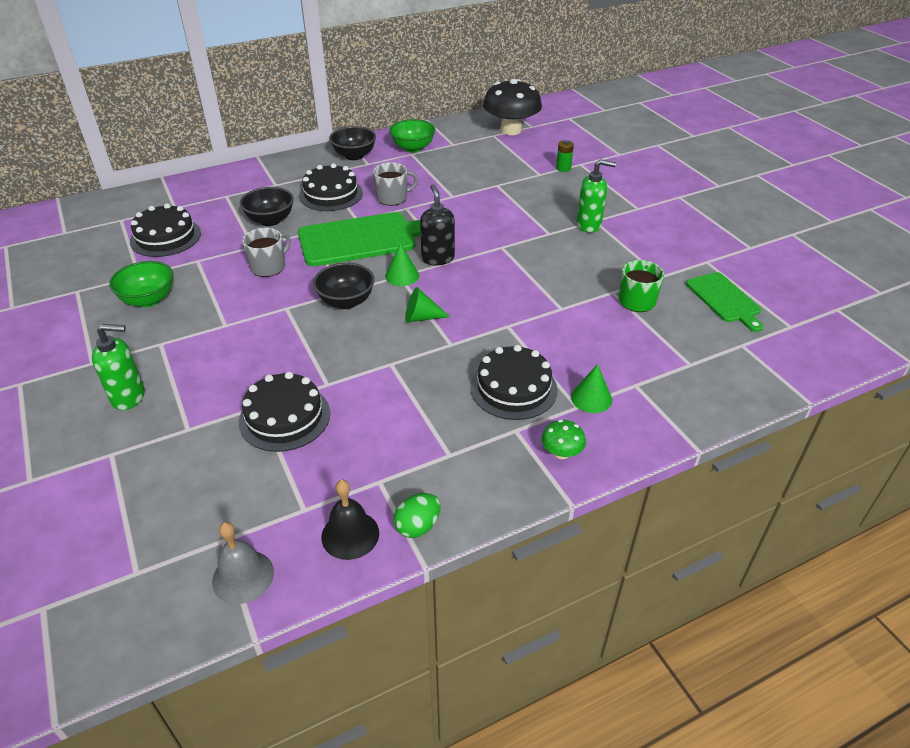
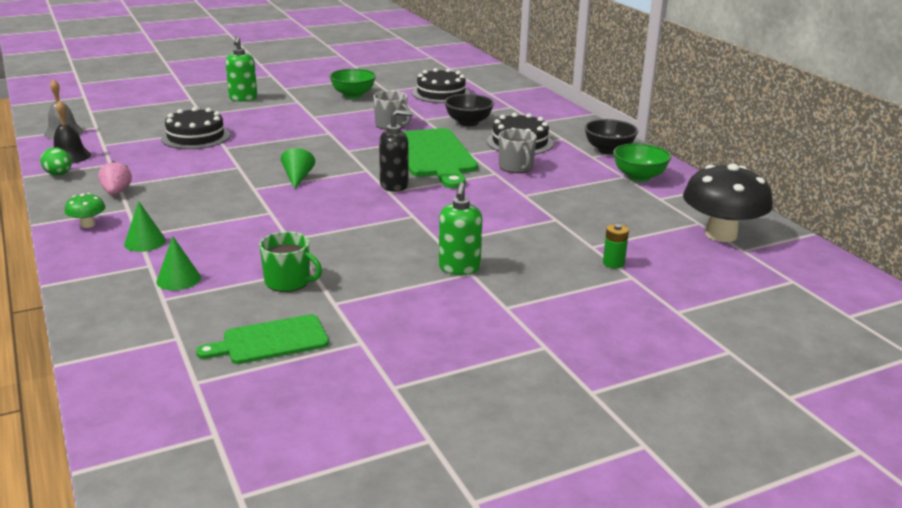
camera: 90 degrees right, 15 degrees down
black bowl [313,263,375,309] -> none
green cone [385,243,419,286] -> green cone moved to [156,236,201,291]
black cake [470,345,557,420] -> none
none -> pink strawberry [98,161,132,195]

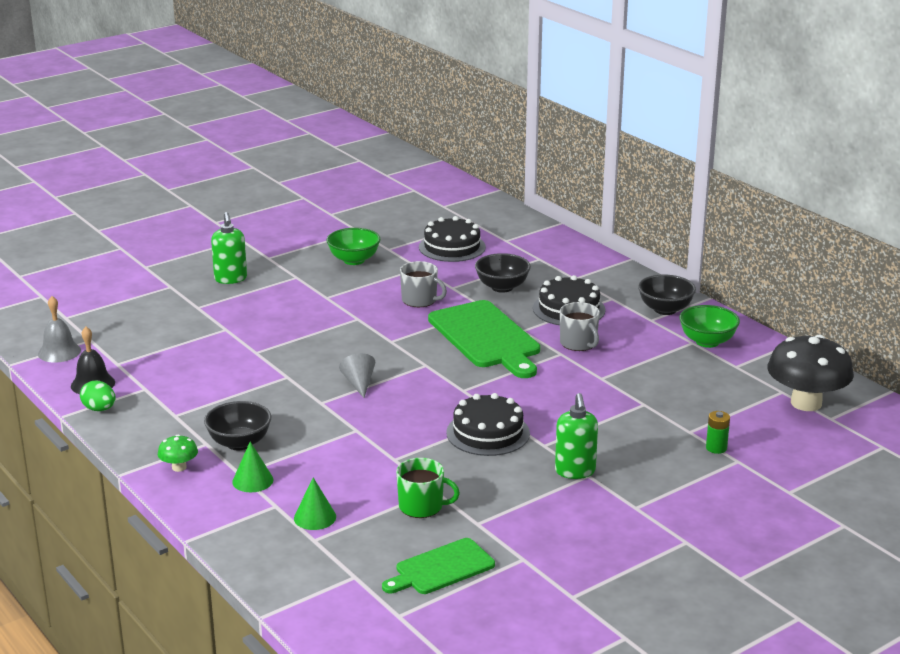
camera: 10 degrees left, 0 degrees up
pink strawberry [98,161,132,195] -> none
black cake [161,107,230,149] -> black cake moved to [446,393,530,456]
green cone [281,148,315,189] -> grey cone [339,353,375,398]
black soap dispenser [379,110,413,192] -> none
none -> black bowl [204,401,271,450]

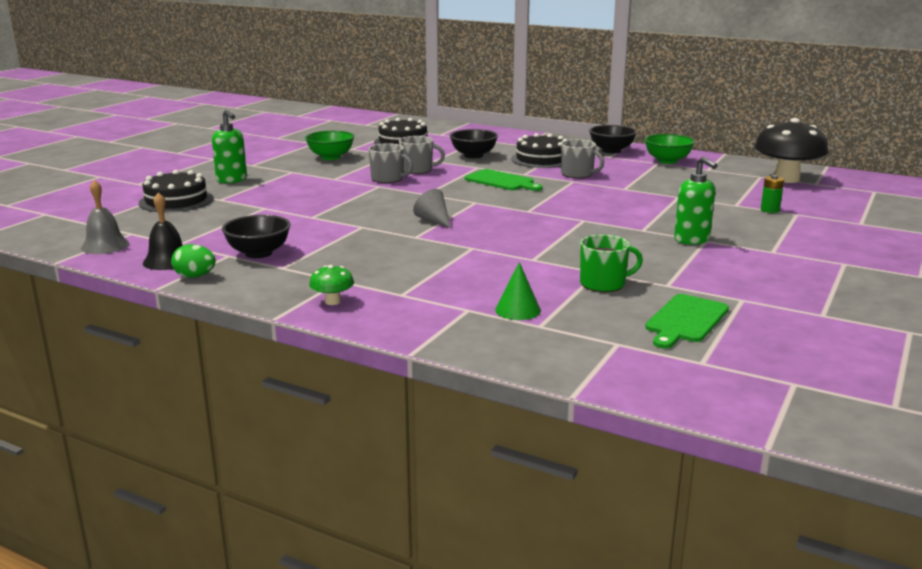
camera: 25 degrees left, 5 degrees down
black bowl [204,401,271,450] -> black bowl moved to [222,215,291,258]
green cone [232,442,273,492] -> none
green cutting board [428,300,540,378] -> green cutting board [465,169,543,191], size x0.59
black cake [446,393,530,456] -> black cake moved to [139,170,214,212]
none -> grey mug [369,143,413,183]

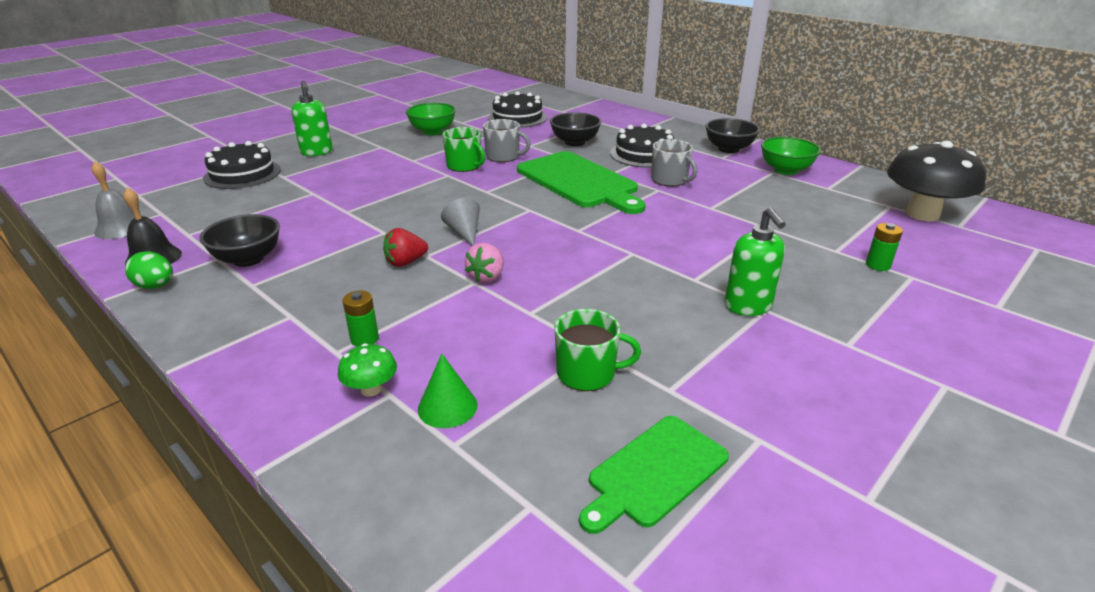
camera: 15 degrees right, 10 degrees up
green mushroom [309,265,354,305] -> green mushroom moved to [338,344,397,397]
grey mug [369,143,413,183] -> green mug [443,127,486,172]
green cutting board [465,169,543,191] -> green cutting board [517,151,646,214], size x1.70
none -> green battery [342,290,379,347]
none -> red strawberry [383,228,428,267]
none -> pink strawberry [465,243,504,283]

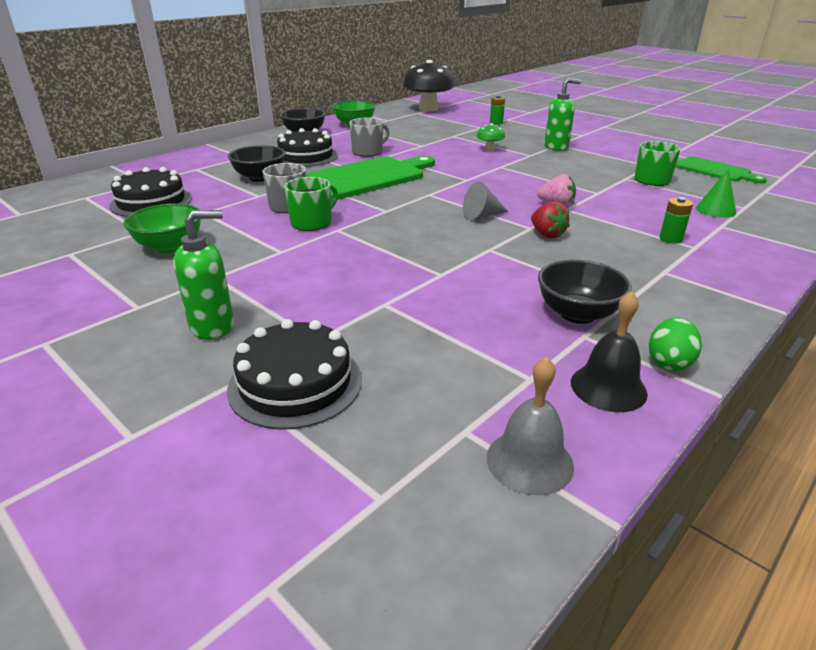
camera: 90 degrees left, 0 degrees up
green mushroom [338,344,397,397] -> green mushroom moved to [476,123,505,151]

